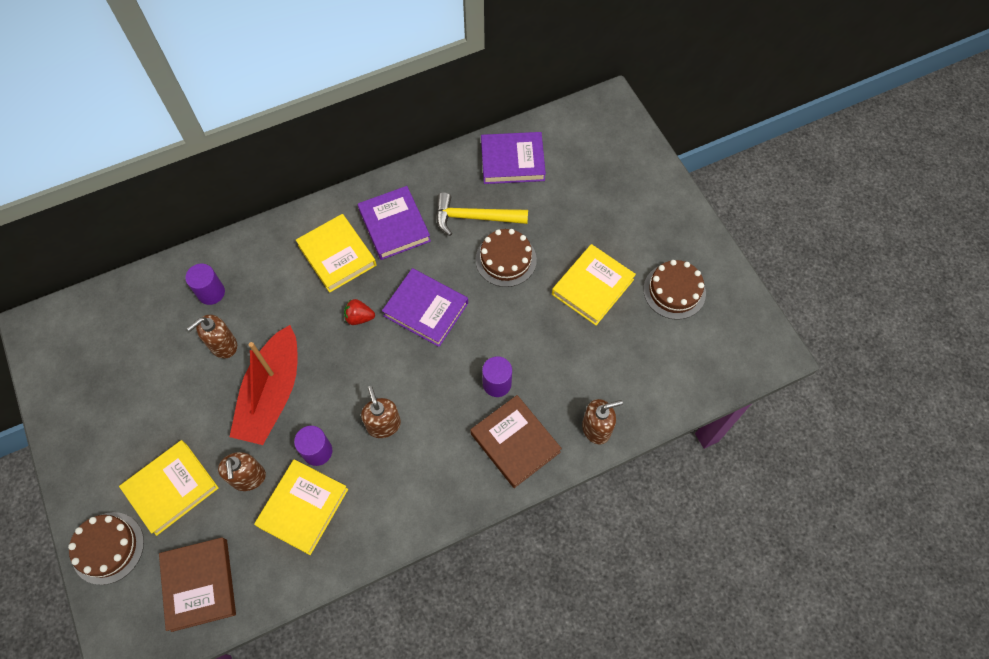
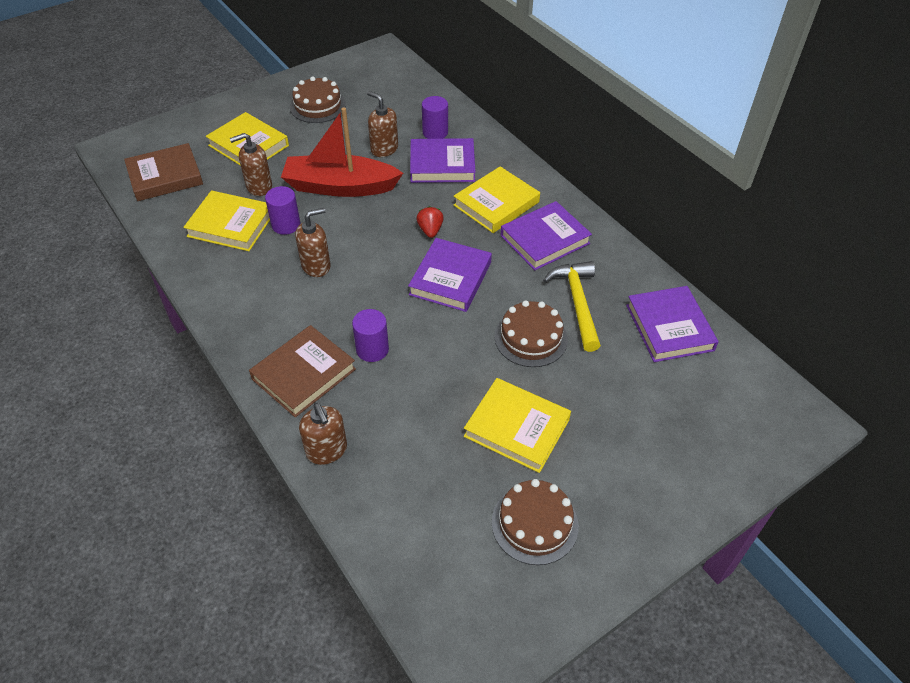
camera: 80 degrees right, 15 degrees down
brown cake [68,512,144,585] -> brown cake moved to [290,76,346,123]
none -> purple book [410,138,476,183]

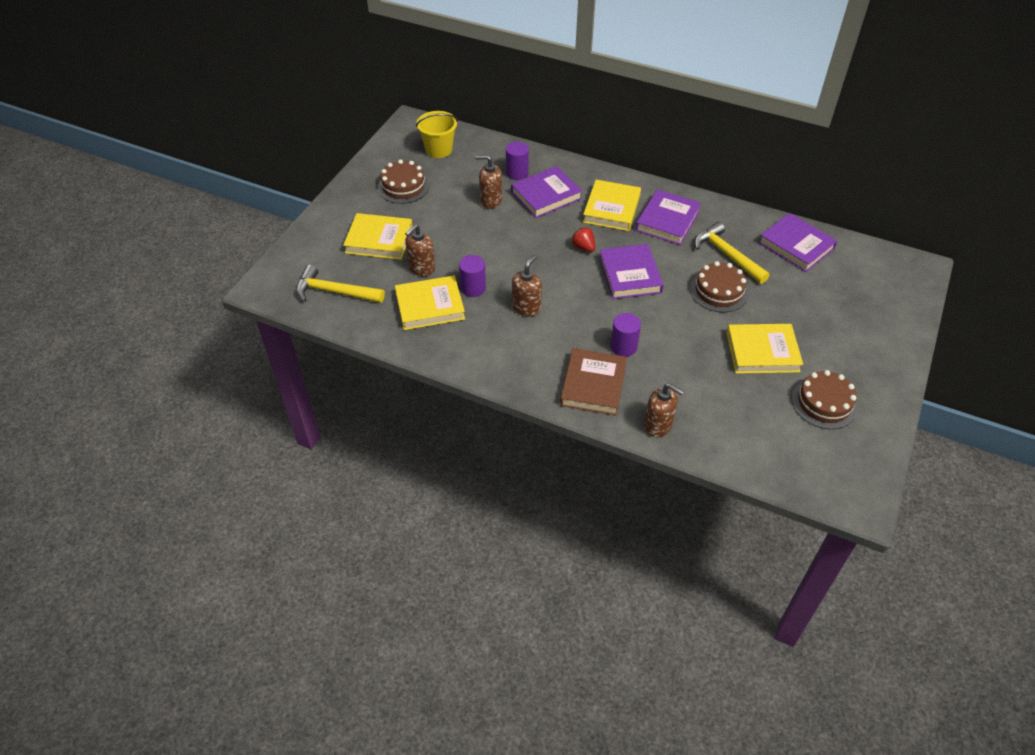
camera: 30 degrees left, 0 degrees up
brown book [124,143,203,201] -> yellow hammer [296,265,385,303]
red boat [281,107,403,197] -> none
none -> yellow bucket [416,111,458,158]

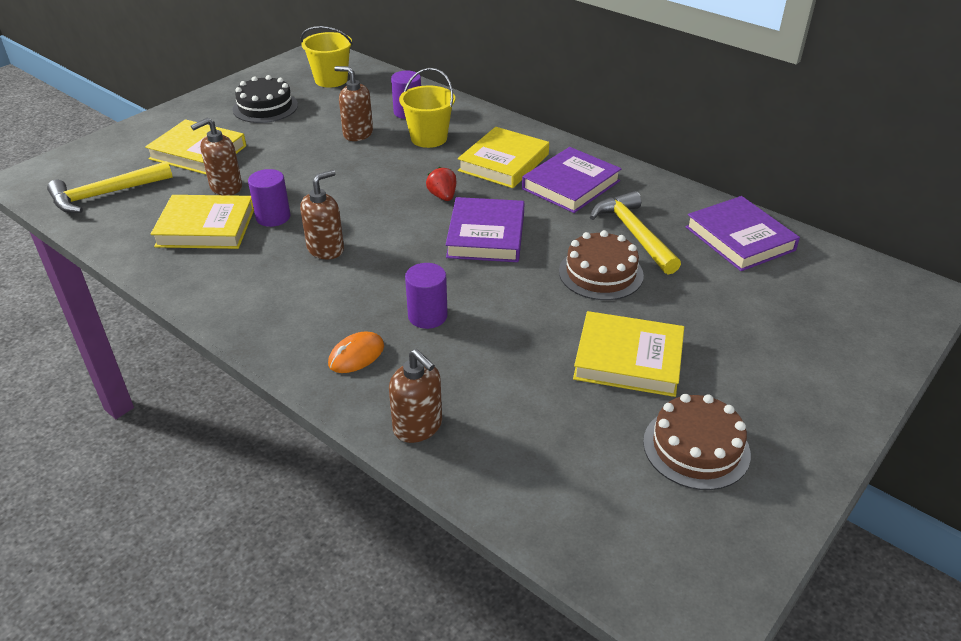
camera: 15 degrees right, 10 degrees down
yellow hammer [296,265,385,303] -> yellow hammer turned 60 degrees counterclockwise [47,161,173,213]
brown cake [378,160,429,204] -> black cake [233,75,298,123]
purple book [511,166,582,218] -> yellow bucket [399,68,455,148]
brown book [560,348,627,416] -> orange mouse [328,332,384,373]

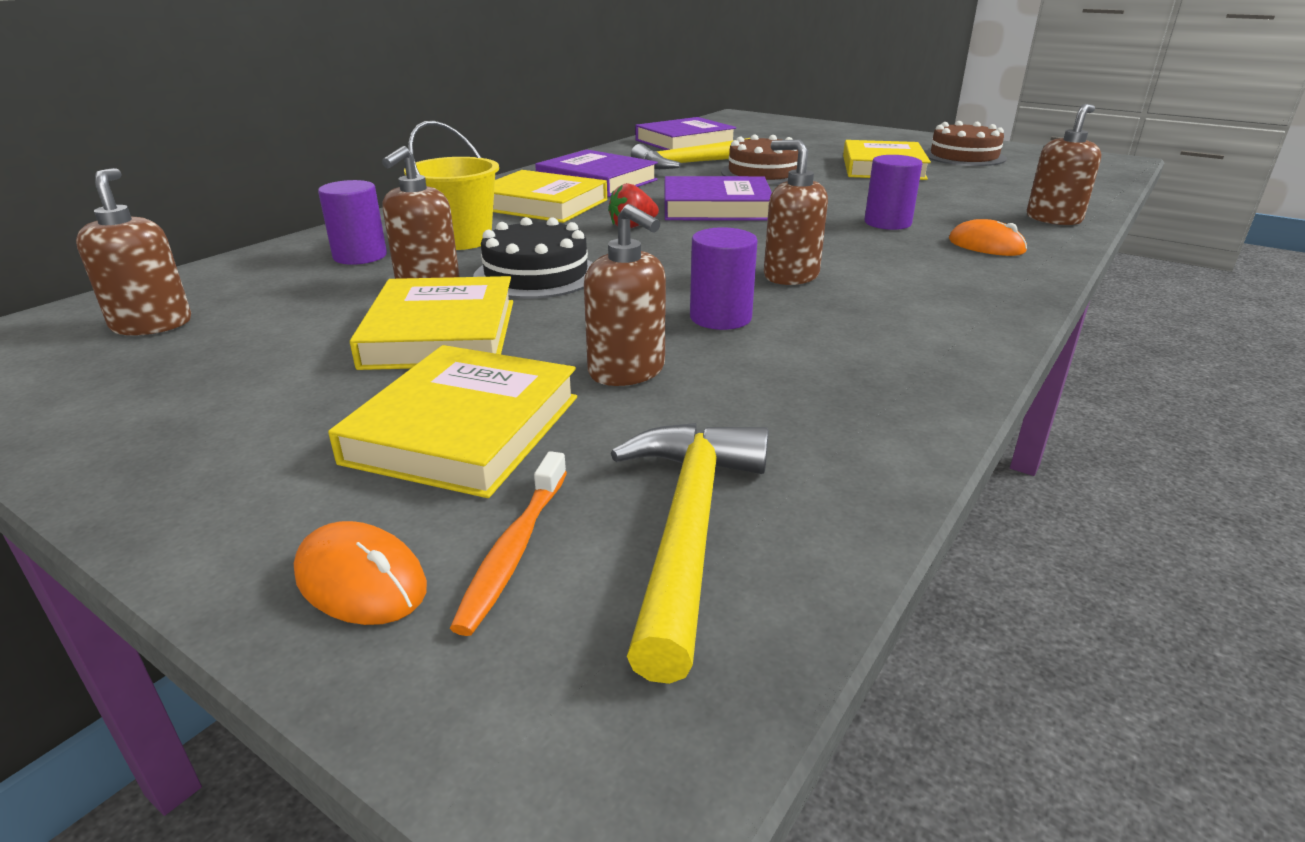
camera: 95 degrees left, 10 degrees down
yellow hammer [47,161,173,213] -> yellow hammer turned 135 degrees counterclockwise [611,423,769,684]
yellow book [151,195,254,249] -> yellow book moved to [350,276,513,370]
black cake [233,75,298,123] -> black cake moved to [473,217,593,299]
yellow bucket [300,26,353,88] -> brown soap dispenser [76,168,191,335]
none -> orange mouse [294,521,427,625]
none -> orange toothbrush [450,451,567,636]

